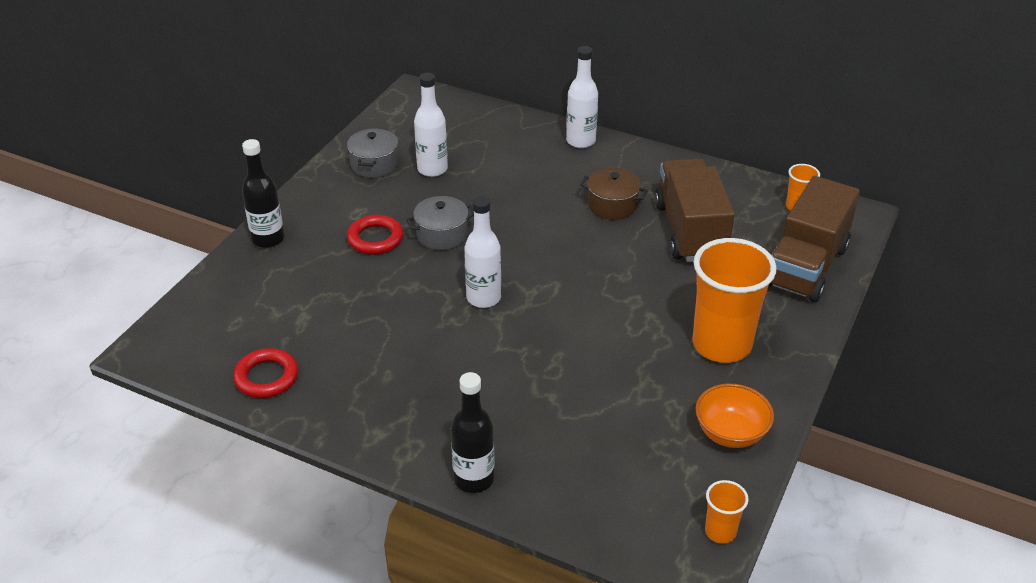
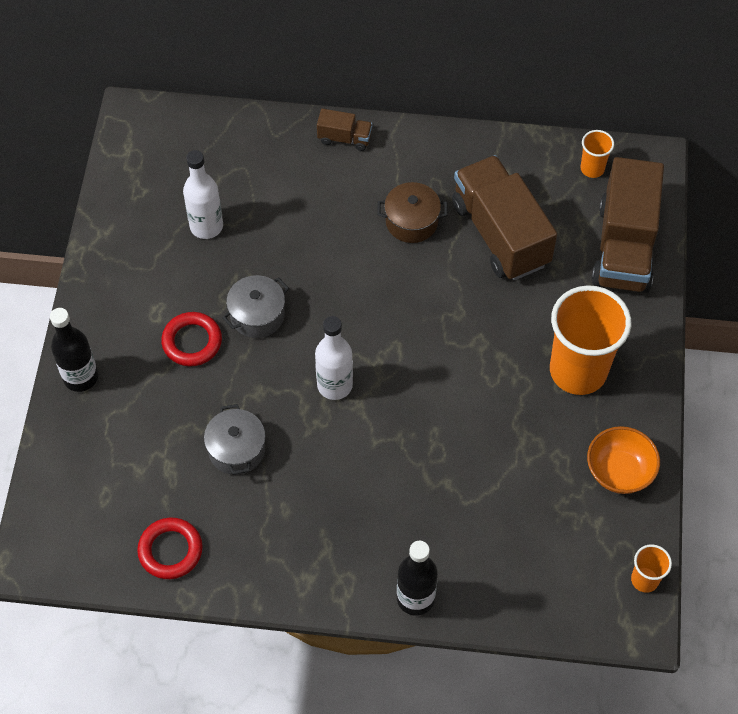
camera: 20 degrees left, 20 degrees up
grey pot [347,128,398,178] -> grey pot moved to [204,404,265,475]
white bottle [566,46,598,148] -> brown truck [317,109,372,151]

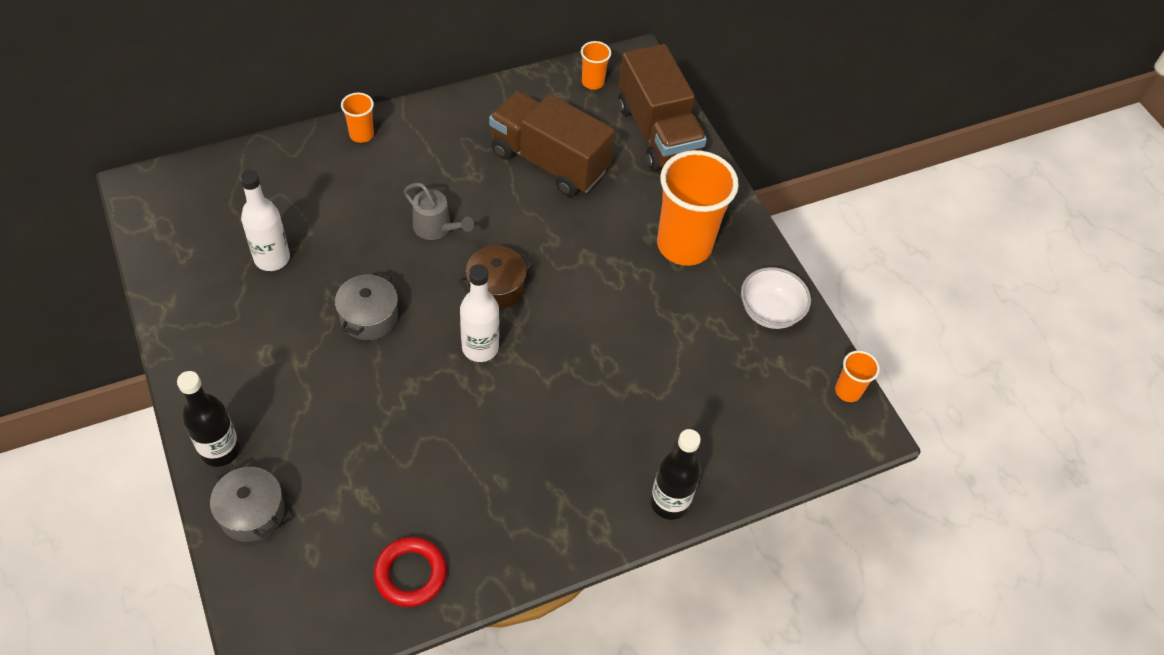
camera: 35 degrees left, 5 degrees down
red ring [161,312,222,366] -> none
grey pot [204,404,265,475] -> grey pot moved to [210,465,285,542]
brown truck [317,109,372,151] -> orange cup [341,93,374,143]
brown pot [377,182,448,243] -> brown pot moved to [459,245,533,309]
orange bowl [587,426,660,494] -> white bowl [741,267,811,329]
none -> grey watering can [404,183,474,240]

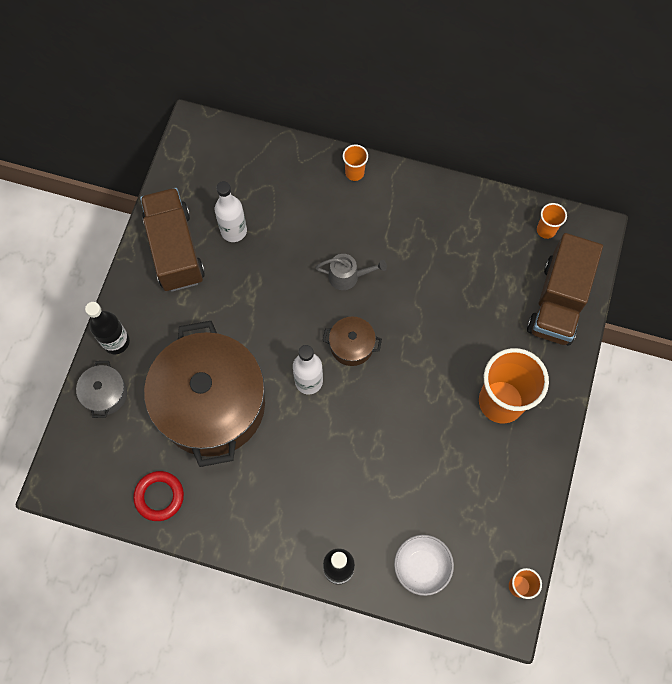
camera: 45 degrees right, 15 degrees up
grey pot [335,271,398,340] -> none
grey watering can [404,183,474,240] -> grey watering can turned 75 degrees counterclockwise [315,254,387,290]
brown truck [489,91,615,197] -> brown truck moved to [140,188,205,292]
white bowl [741,267,811,329] -> white bowl moved to [394,535,454,596]
none -> brown pot [144,321,265,467]

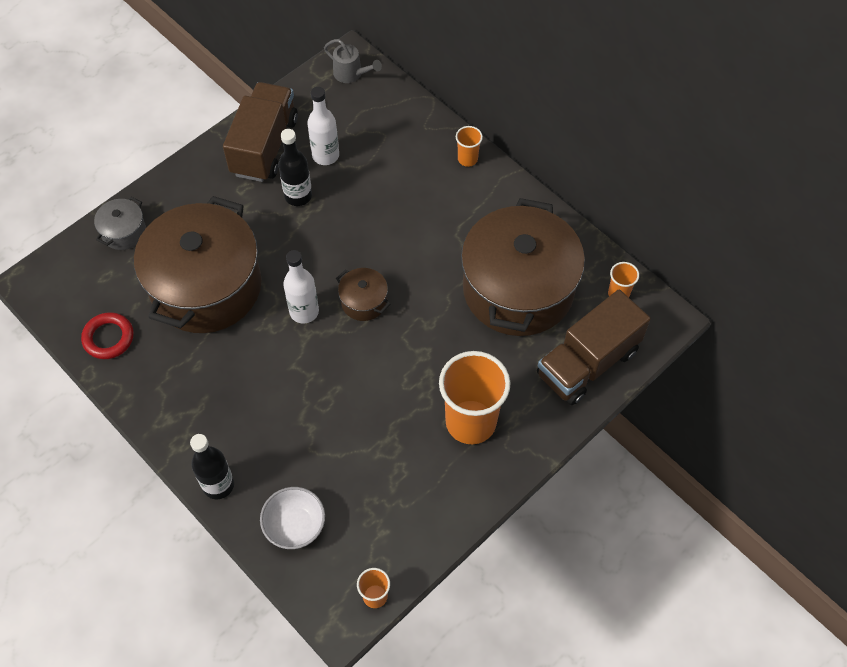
camera: 30 degrees right, 10 degrees down
black bottle [85,302,130,354] -> black bottle moved to [278,129,312,206]
grey watering can [315,254,387,290] -> grey watering can moved to [324,39,382,83]
none -> brown pot [461,198,585,336]

